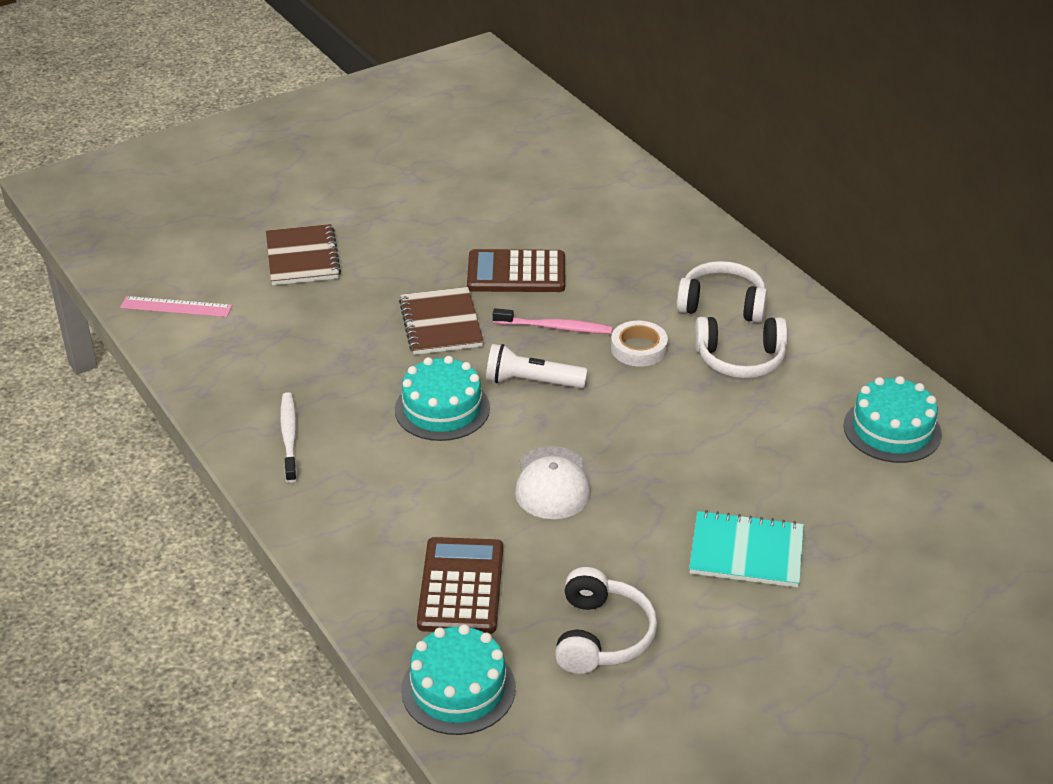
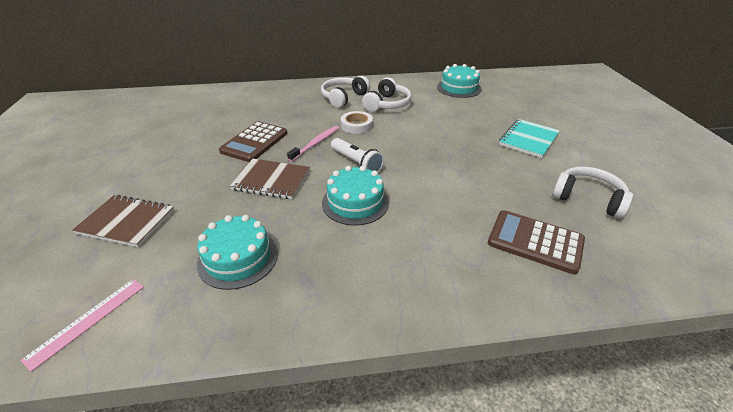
camera: 65 degrees left, 0 degrees up
white toothbrush [280,392,297,483] -> none
turquoise cake [401,624,516,735] -> turquoise cake moved to [197,215,278,290]
white flashlight [486,344,588,388] -> white flashlight turned 75 degrees counterclockwise [331,138,384,172]
white cap [515,446,591,519] -> none

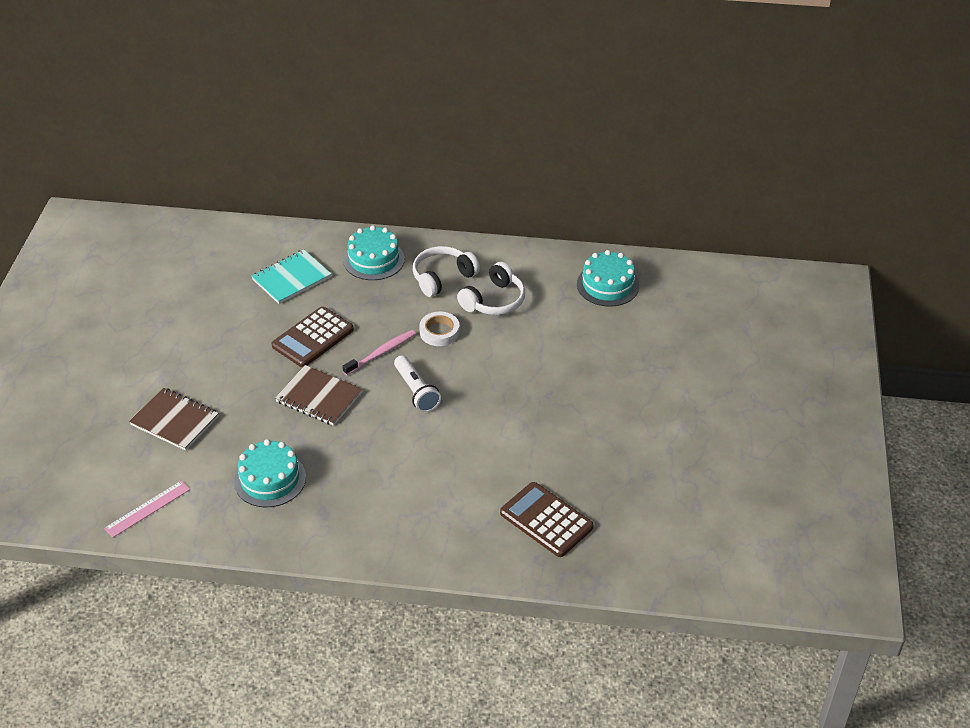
camera: 15 degrees right, 5 degrees up
turquoise cake [322,166,389,226] -> turquoise cake moved to [343,225,405,280]
turquoise notebook [499,119,560,158] -> turquoise notebook moved to [251,250,332,304]
white headphones [552,166,633,218] -> none

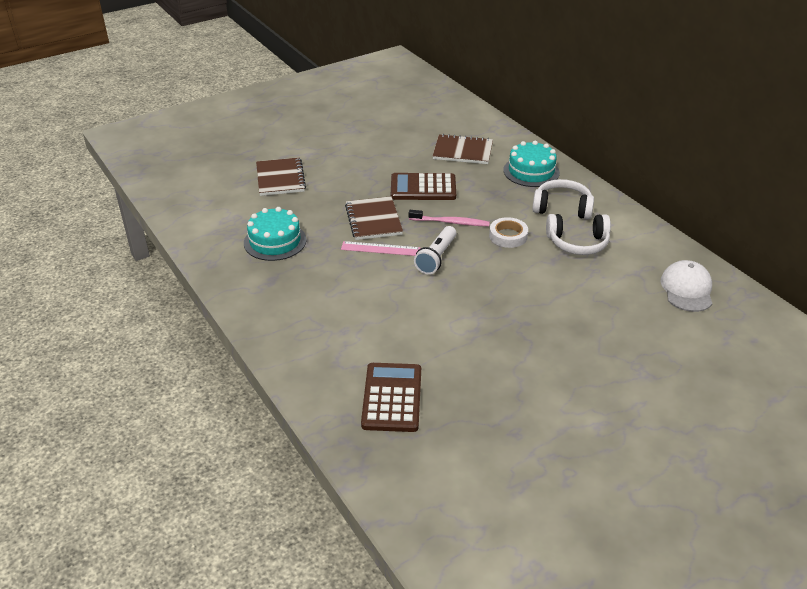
camera: 50 degrees right, 5 degrees down
pink ruler [104,481,190,538] -> pink ruler moved to [341,241,421,256]
turquoise notebook [251,250,332,304] -> brown notebook [433,134,493,164]
turquoise cake [577,250,639,307] -> white cap [661,260,712,312]

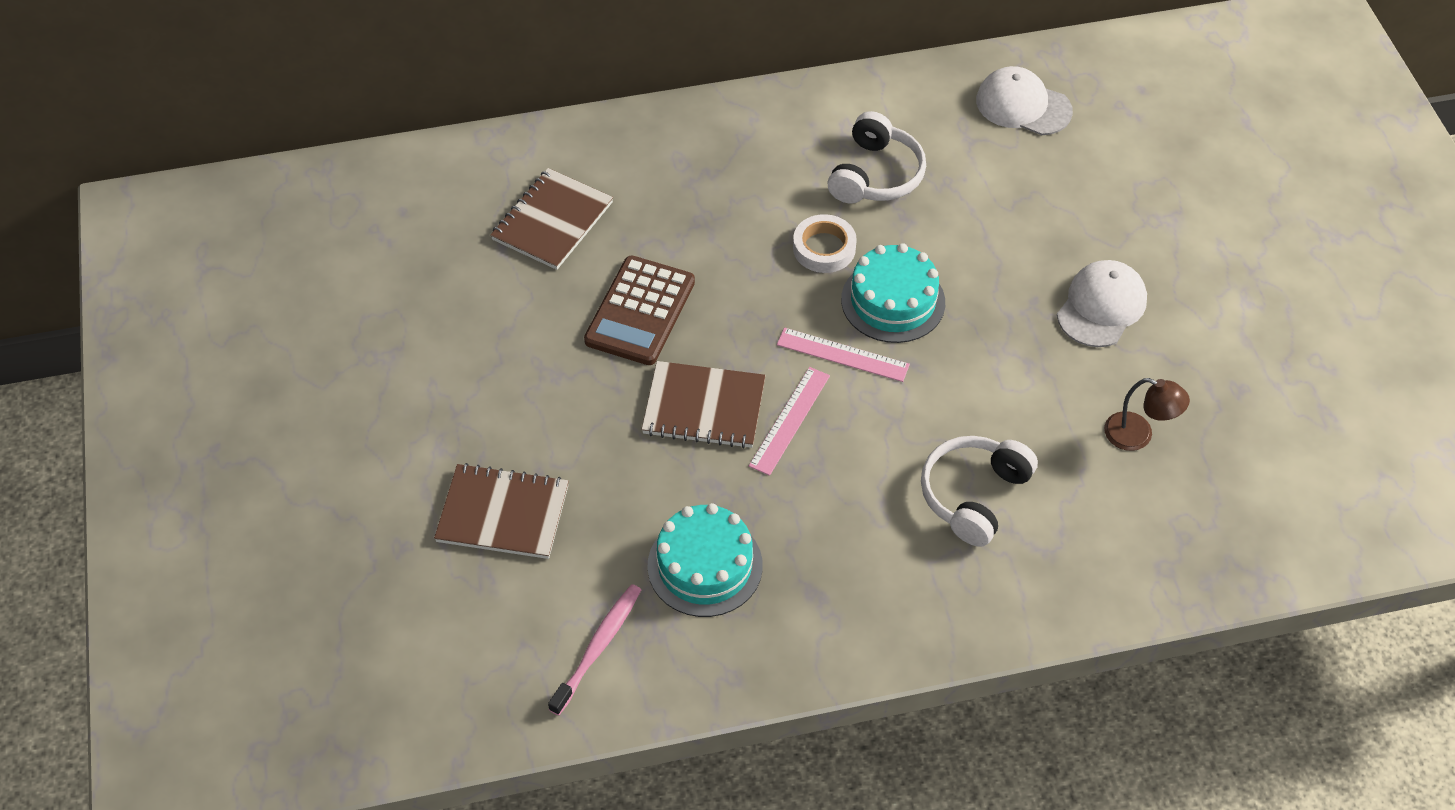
camera: 70 degrees left, 15 degrees up
brown calculator [361,363,421,432] -> none
pink toothbrush [409,210,490,226] -> pink toothbrush moved to [548,584,641,716]
white flashlight [414,226,456,274] -> pink ruler [777,328,910,382]
turquoise cake [503,141,560,187] -> turquoise cake moved to [841,243,945,343]
white headphones [532,179,594,219] -> white headphones moved to [921,436,1038,547]
none -> white cap [1057,260,1147,347]
none -> brown lamp [1104,378,1190,451]

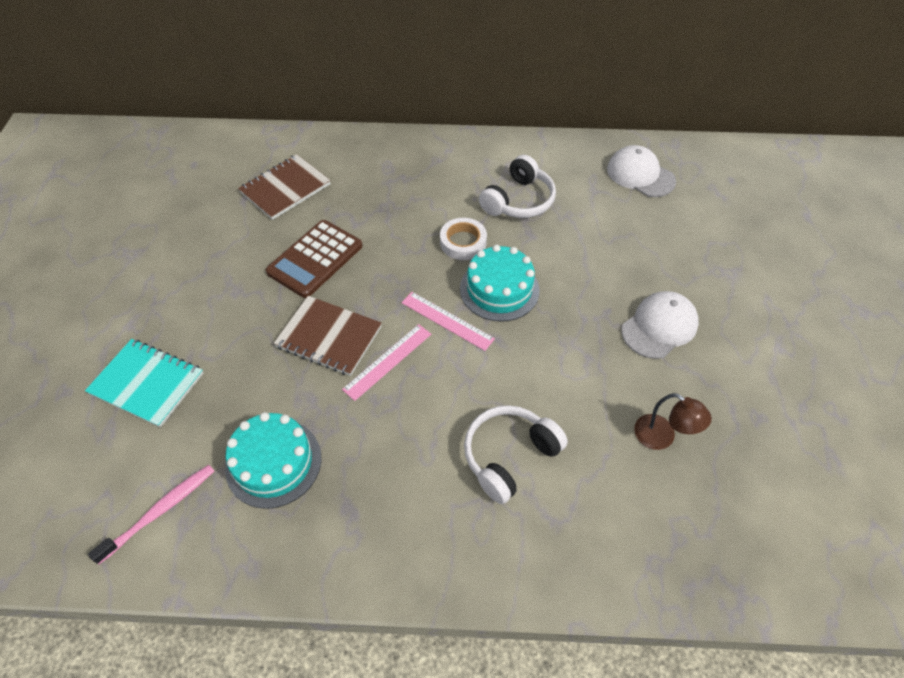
camera: 15 degrees right, 0 degrees up
brown notebook [434,463,569,559] -> turquoise notebook [85,339,203,427]

